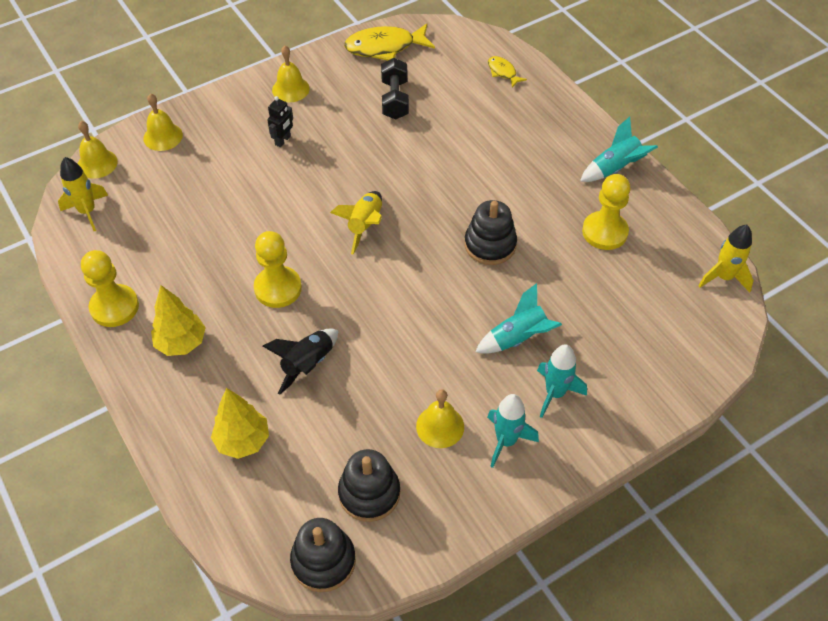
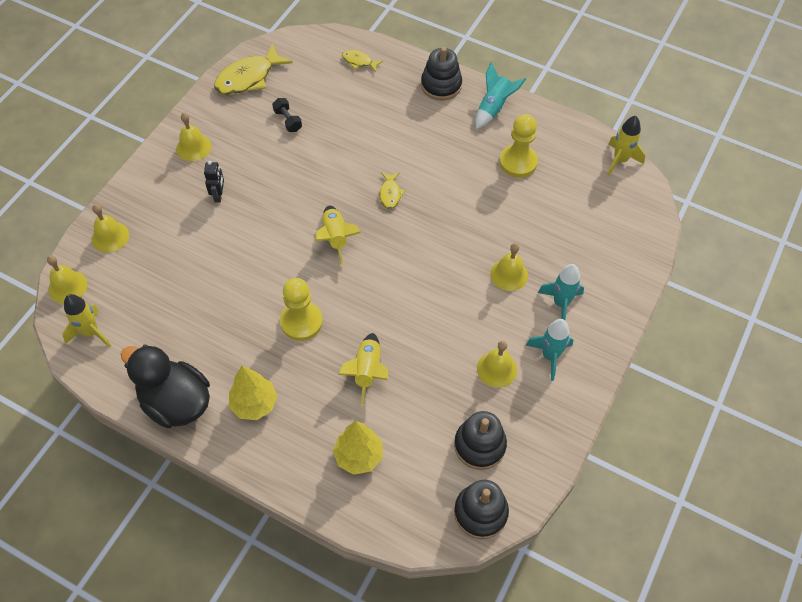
camera: 30 degrees left, 5 degrees up
yellow pawn [81,250,139,327] -> black duck [121,344,210,429]
black rocket [263,329,338,395] -> yellow rocket [338,333,388,406]
black dumbbell [381,58,409,120] -> black dumbbell [272,98,302,132], size x0.65
black stacking toy [464,200,517,265] -> black stacking toy moved to [421,47,462,101]
turquoise rocket [475,283,562,354] -> yellow bell [490,243,528,291]
none -> yellow fish [379,172,405,209]

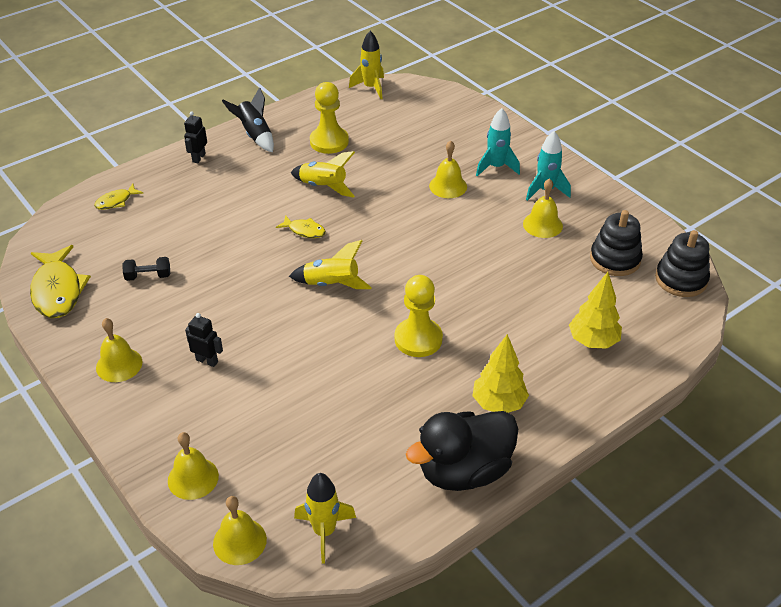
camera: 65 degrees left, 15 degrees down
yellow rocket [338,333,388,406] -> yellow rocket moved to [290,151,355,198]
black stacking toy [421,47,462,101] -> black robot [184,111,207,163]
turquoise rocket [475,62,526,129] -> black rocket [222,87,274,153]

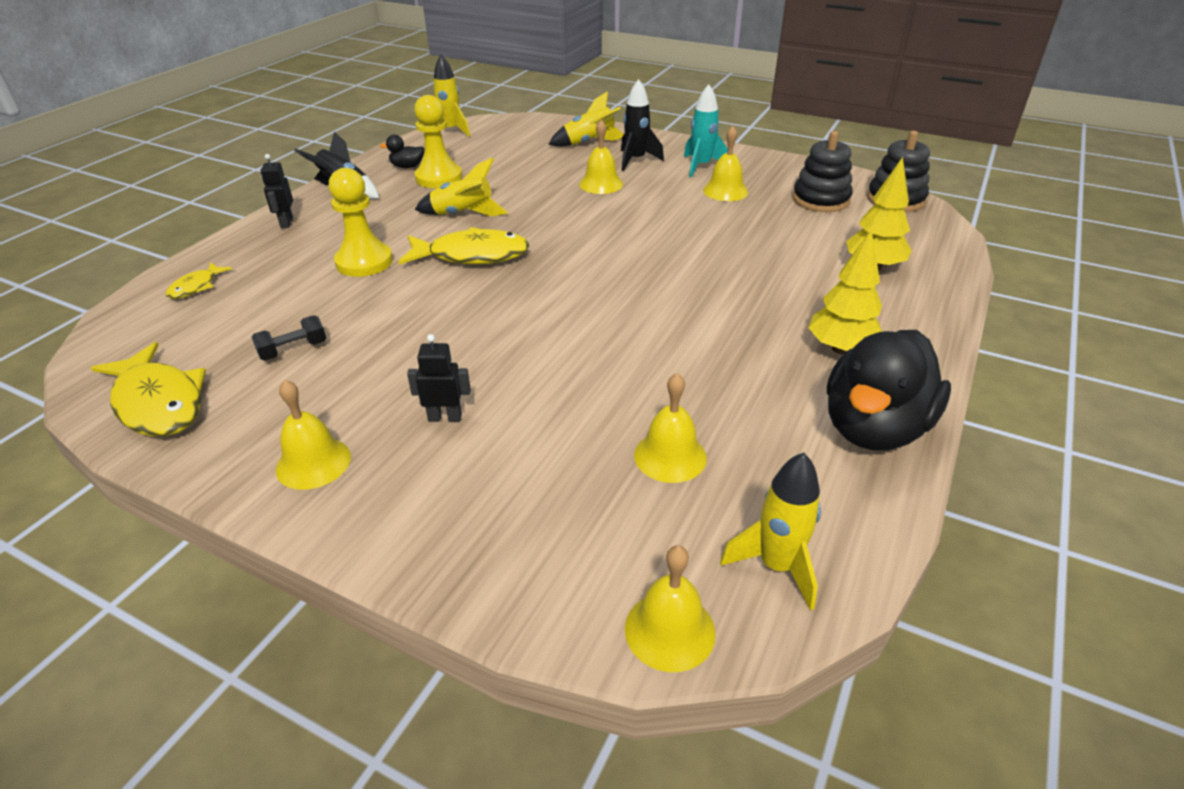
camera: 25 degrees left, 5 degrees down
yellow bell [168,432,219,500] -> yellow bell moved to [634,373,707,483]
yellow fish [276,215,326,238] -> yellow fish [399,227,530,265], size x1.94
yellow rocket [289,240,372,289] -> yellow rocket moved to [548,91,624,147]
yellow pawn [395,275,443,357] -> yellow pawn moved to [329,168,393,277]
turquoise rocket [476,108,520,176] -> black rocket [621,79,664,171]
none -> black duck [380,135,424,168]

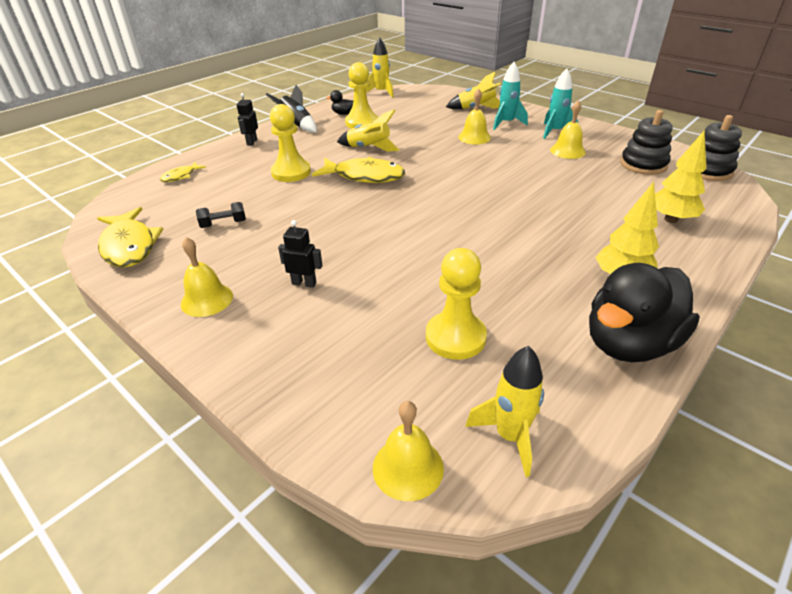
camera: 15 degrees right, 0 degrees up
black rocket [621,79,664,171] -> turquoise rocket [493,62,528,130]
yellow bell [634,373,707,483] -> yellow pawn [426,248,487,360]

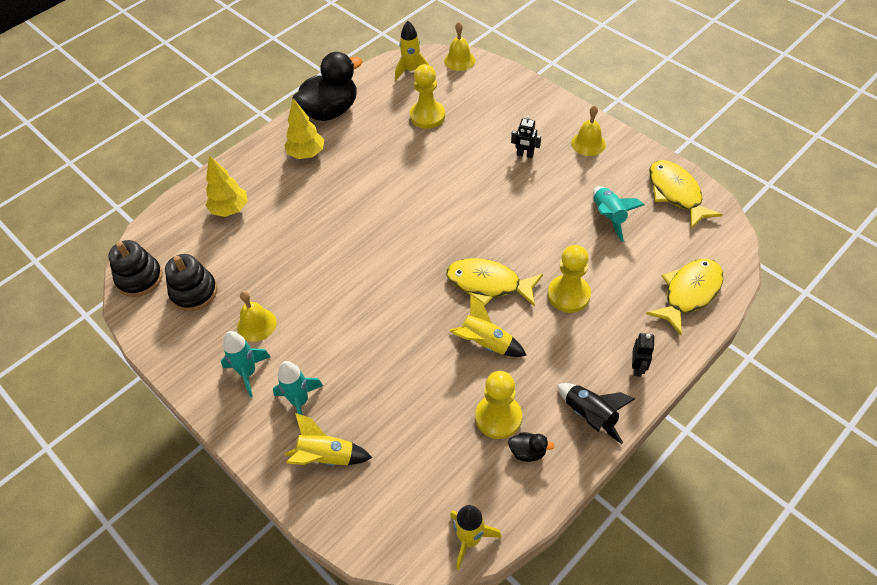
camera: 175 degrees left, 15 degrees up
yellow fish [160,162,206,182] -> yellow fish [646,259,723,335], size x1.94
black dumbbell [196,202,246,228] -> turquoise rocket [593,186,645,242]
yellow bell [458,88,491,144] -> none

